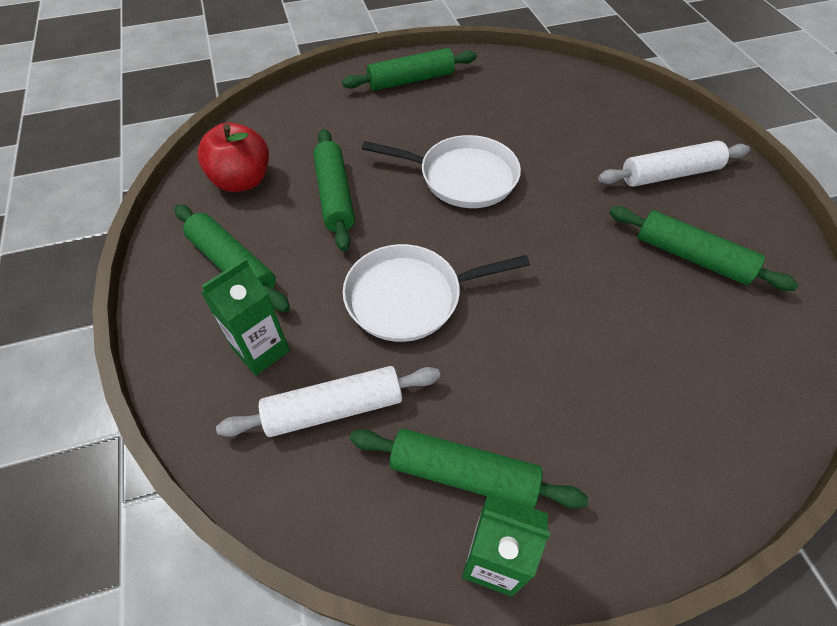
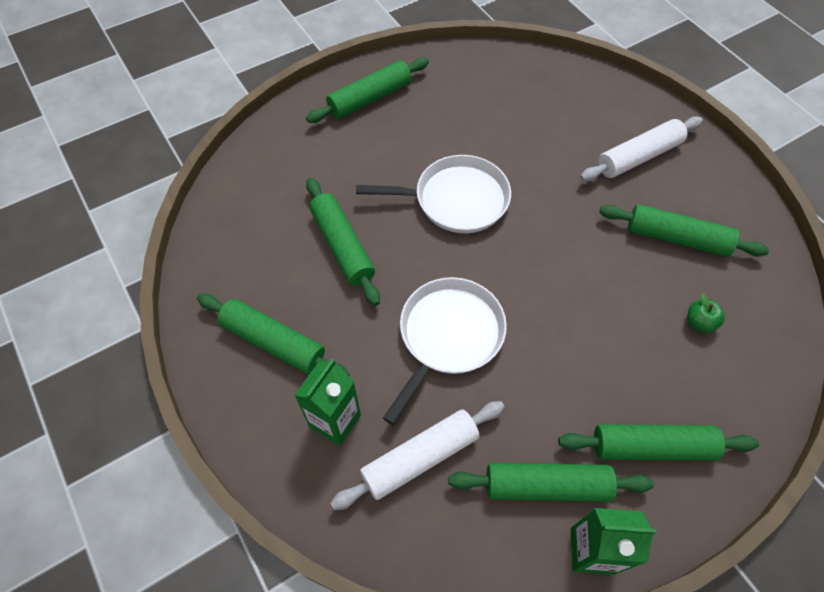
camera: 15 degrees left, 5 degrees up
red apple [197,122,269,192] -> none
white pan [343,244,530,342] -> white pan turned 150 degrees clockwise [383,277,507,425]
none -> green rolling pin [558,424,759,461]
none -> green apple [687,294,725,333]

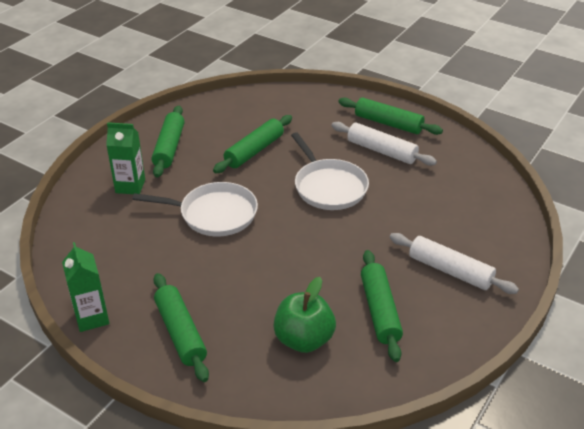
camera: 65 degrees right, 20 degrees down
white rolling pin [330,401,504,510] -> white rolling pin moved to [332,122,437,166]
green rolling pin [448,463,654,502] -> none
green apple [687,294,725,333] -> green apple [273,277,336,353], size x2.07

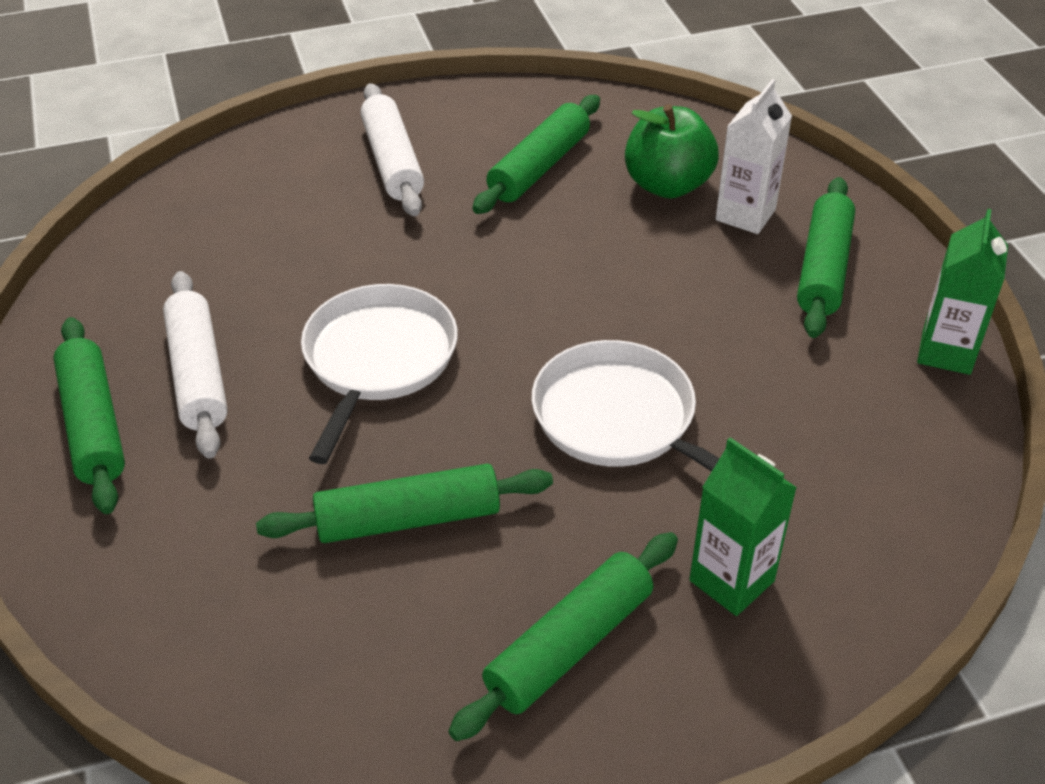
camera: 140 degrees left, 5 degrees up
none -> white carton [715,79,792,234]

